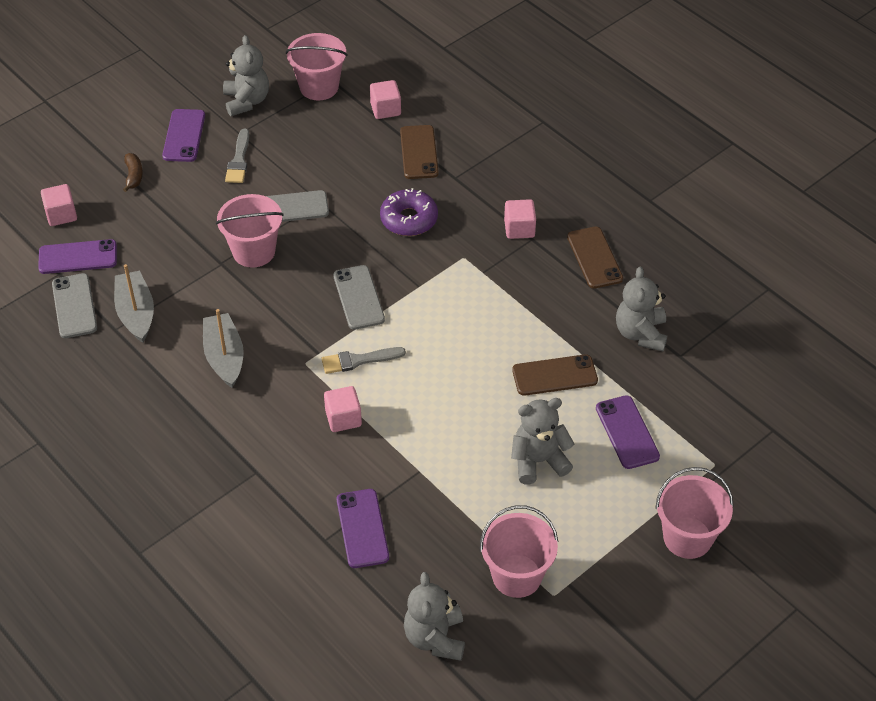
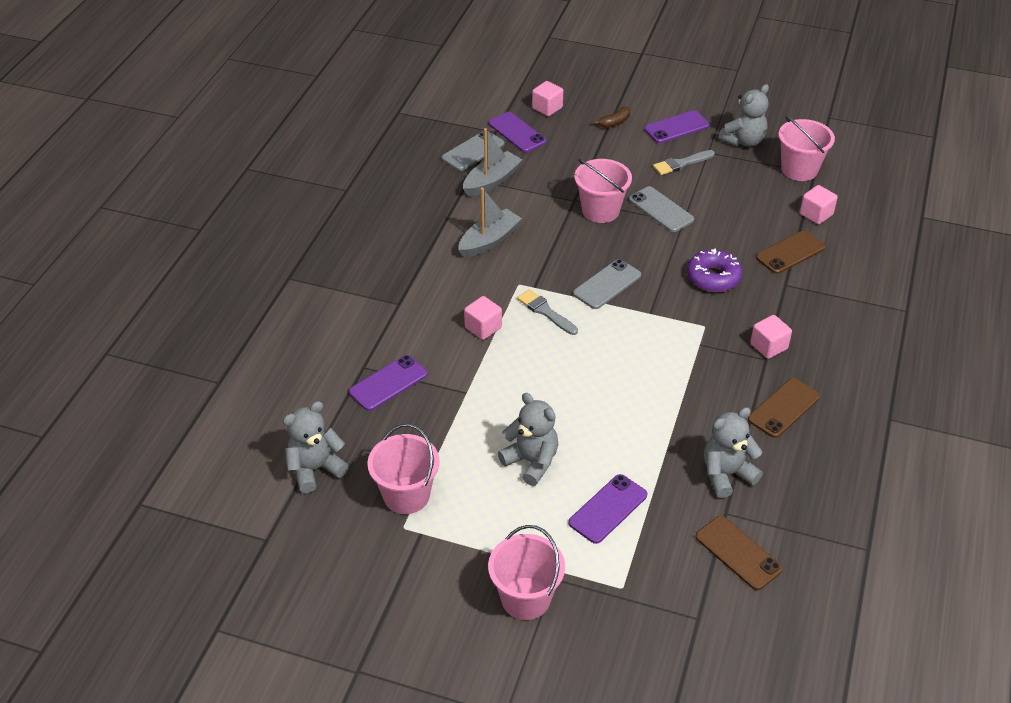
camera: 60 degrees right, 5 degrees down
brown phone [512,354,598,396] -> brown phone moved to [696,516,783,590]

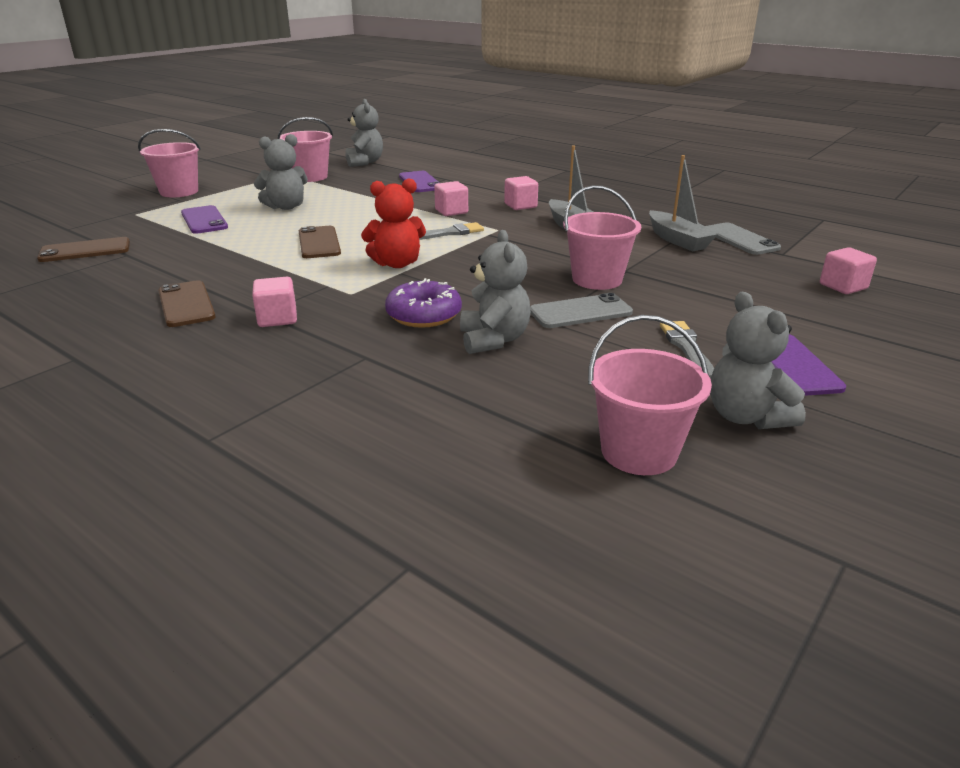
camera: 110 degrees right, 15 degrees down
purple phone [488,112,546,152] -> none
grey phone [573,259,641,309] -> none
brown banana [594,107,630,128] -> none
grey teddy bear [704,407,763,498] -> grey teddy bear moved to [460,230,531,354]
brown phone [756,230,826,274] -> brown phone moved to [299,226,341,258]
pink cube [800,185,838,224] -> pink cube moved to [504,176,538,210]
none -> red teddy bear [361,178,426,268]

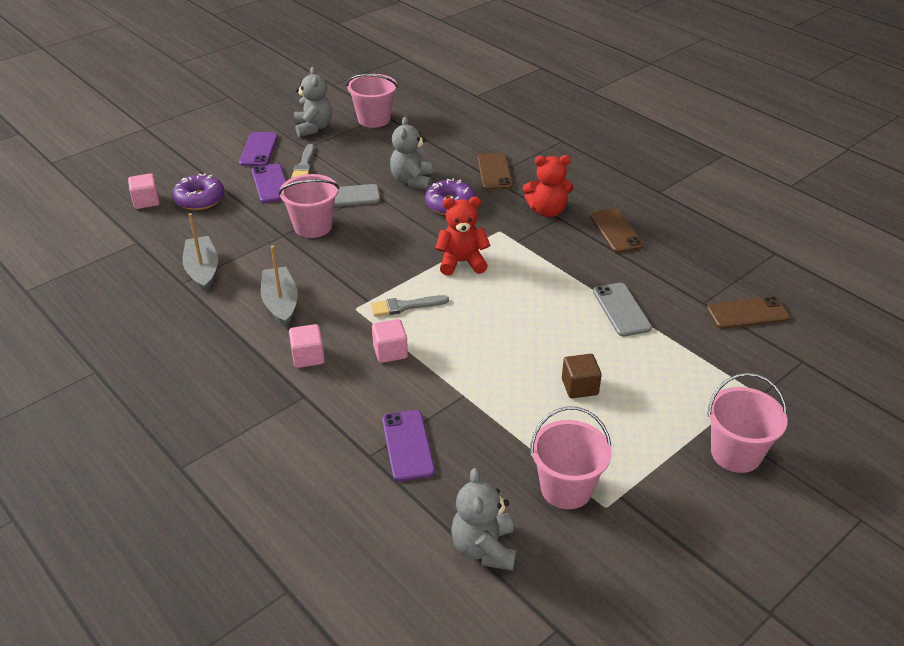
camera: 170 degrees left, 10 degrees up
purple phone [181,205,228,234] -> purple phone moved to [252,164,286,203]
pink cube [252,277,297,327] -> red teddy bear [523,155,574,217]
grey teddy bear [254,134,308,210] -> brown cube [562,354,602,398]
brown phone [299,226,341,258] -> brown phone moved to [477,153,513,190]
grey phone [705,222,781,255] -> grey phone moved to [593,283,652,337]
none -> purple donut [173,173,225,210]

